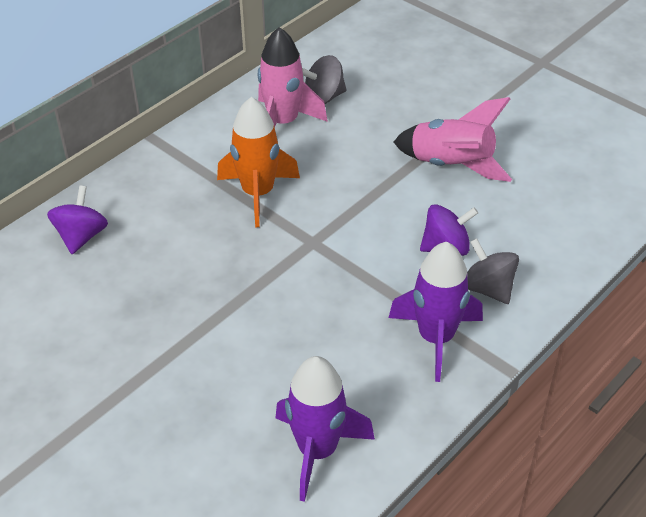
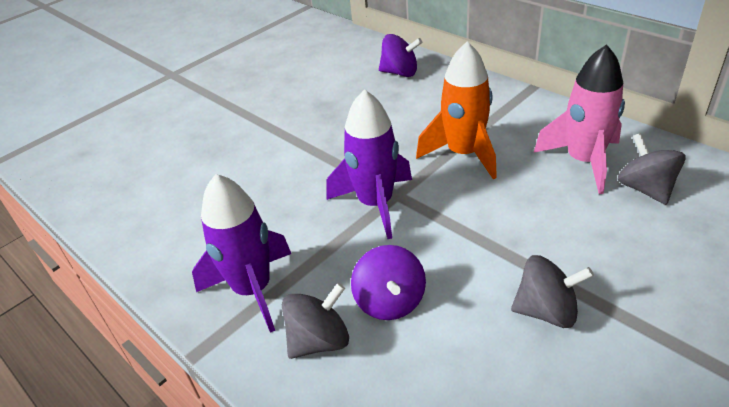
camera: 95 degrees right, 5 degrees down
purple rocket [275,356,375,502] -> purple rocket moved to [327,89,412,239]
pink rocket [394,97,512,182] -> grey spinning top [511,255,594,328]

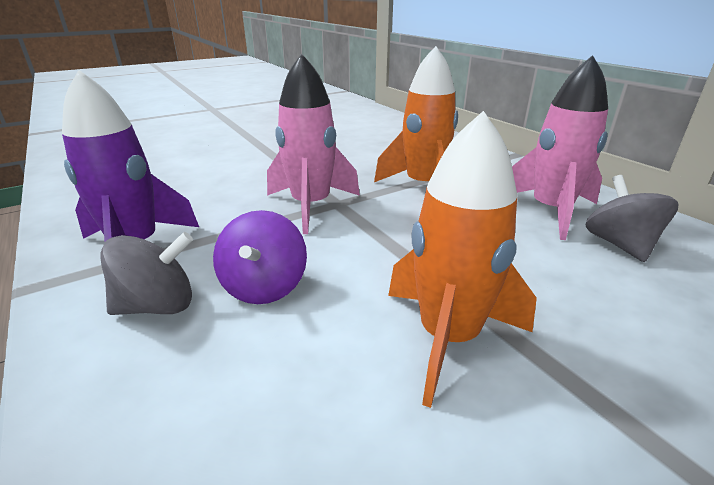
camera: 10 degrees right, 10 degrees down
purple rocket [327,89,412,239] -> pink rocket [267,53,360,234]
purple spinning top [379,34,422,77] -> none
grey spinning top [511,255,594,328] -> orange rocket [388,111,537,408]

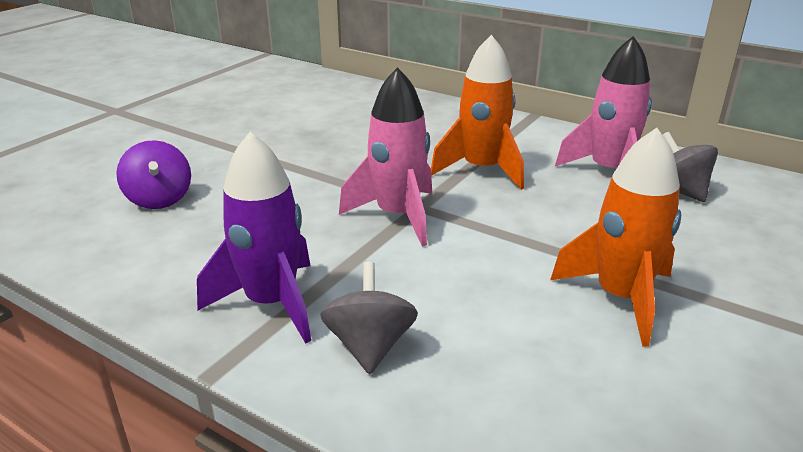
camera: 25 degrees left, 0 degrees up
grey spinning top [101,232,193,315] -> grey spinning top turned 45 degrees counterclockwise [320,262,418,374]
purple spinning top [213,210,307,304] -> purple spinning top moved to [116,140,191,209]

